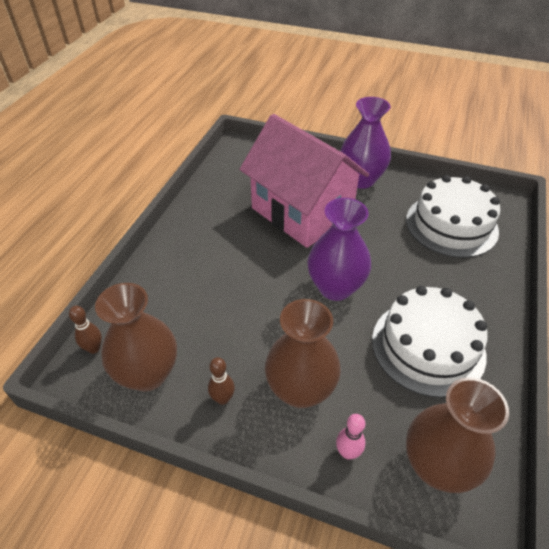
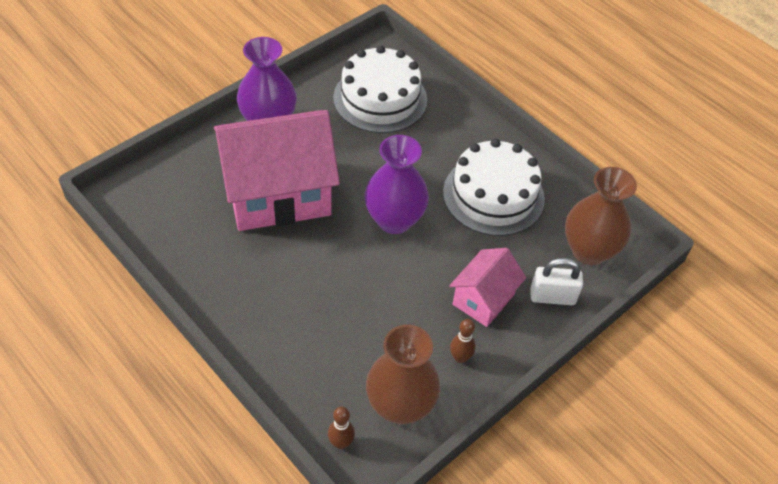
camera: 65 degrees left, 5 degrees up
brown vase [265,299,341,408] -> pink house [449,248,526,327]
pink bowling pin [336,414,365,459] -> white padlock [530,258,583,305]

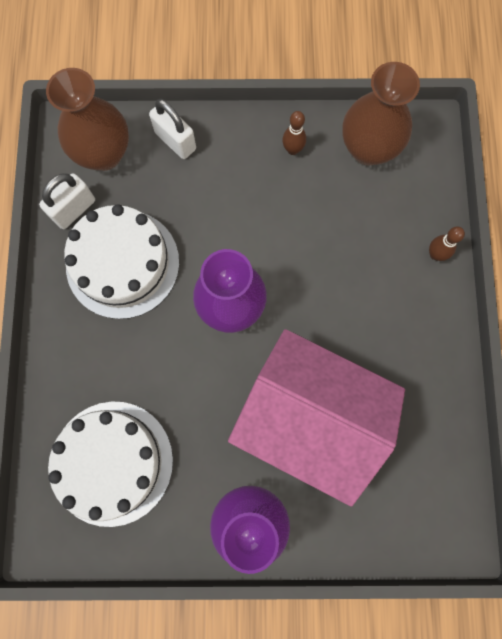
camera: 135 degrees left, 25 degrees up
brown bowling pin [328,406,355,449] -> brown bowling pin moved to [429,226,465,261]
pink house [449,248,526,327] -> none
none -> white padlock [39,173,95,229]

